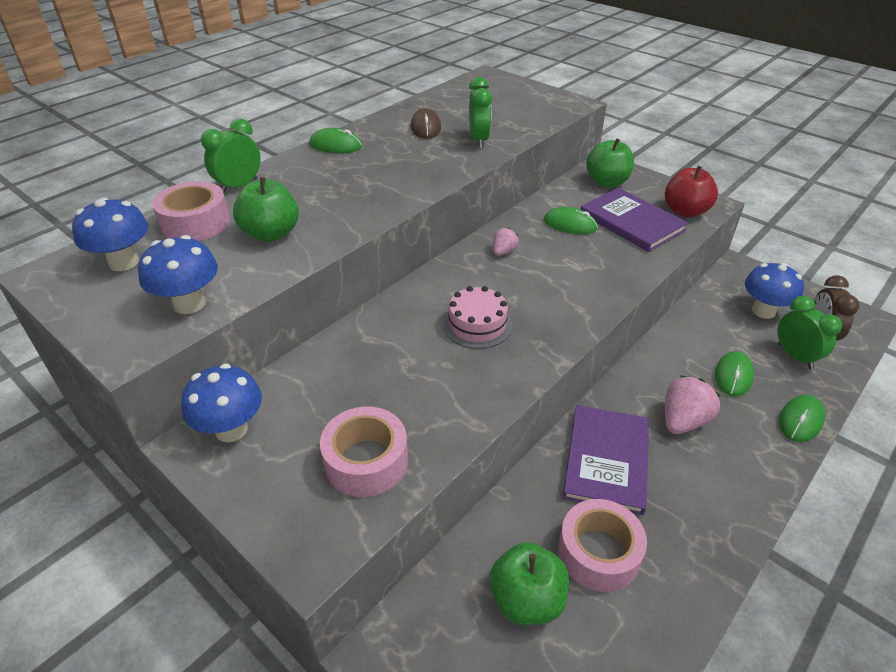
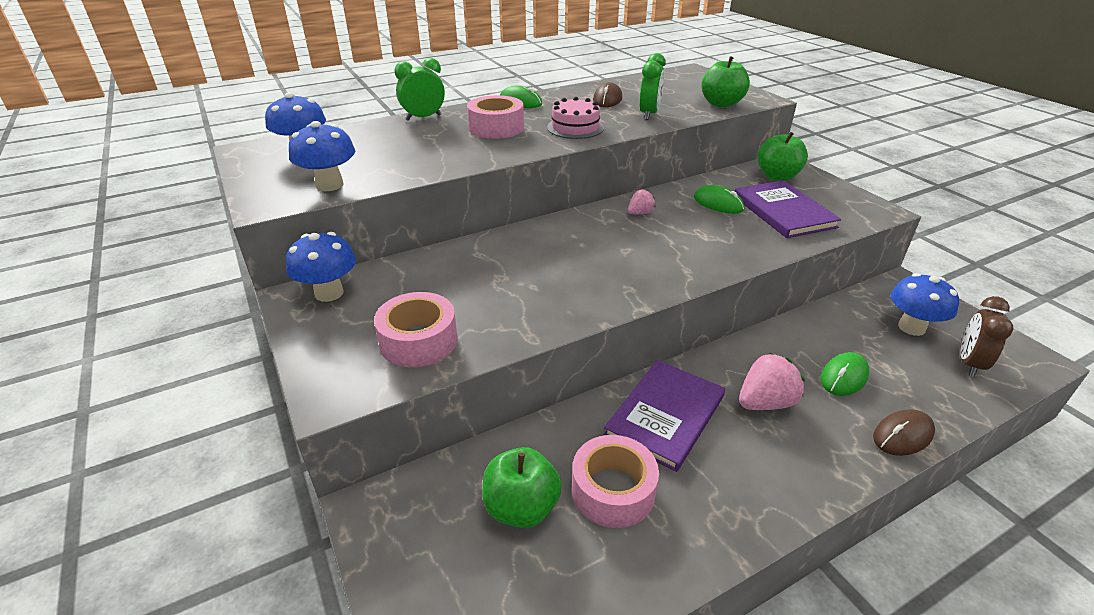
camera: 20 degrees right, 5 degrees down
pink tape [152,181,230,241] -> pink tape moved to [467,95,524,139]
green apple [233,177,299,242] -> green apple moved to [701,56,750,107]
pink cake [443,286,512,349] -> pink cake moved to [547,97,604,139]
red apple [665,166,718,217] -> none
green clock [778,296,842,369] -> none
green mouse [779,395,825,442] -> brown mouse [873,409,935,456]

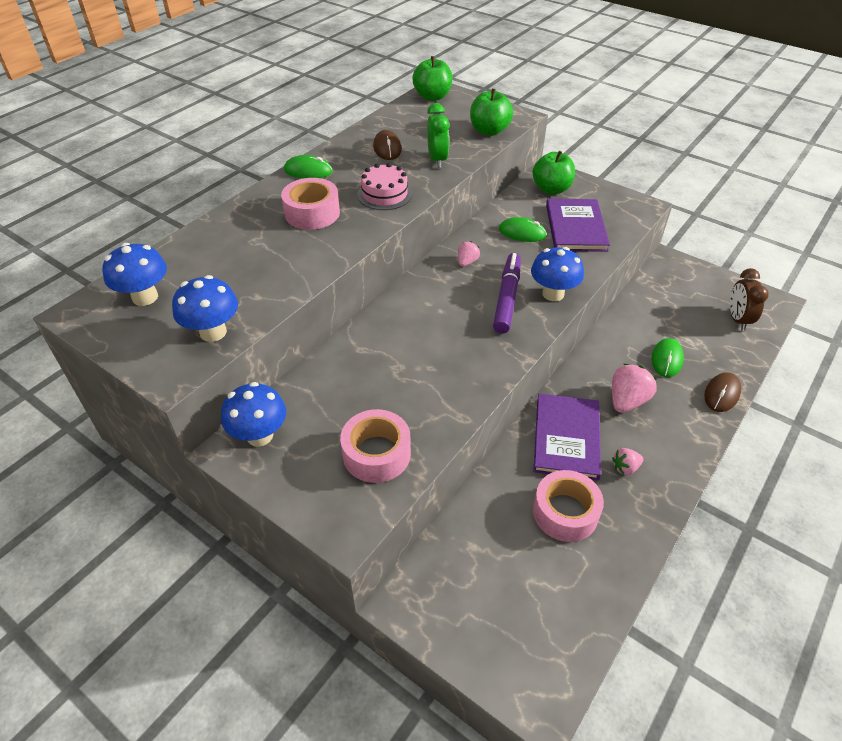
camera: 25 degrees left, 10 degrees up
green clock [394,58,445,121] -> none
green apple [482,447,562,528] -> green apple moved to [413,56,453,101]
purple book [735,180,841,238] -> purple book turned 45 degrees clockwise [546,199,610,252]
blue mushroom [891,273,959,336] -> blue mushroom moved to [531,247,584,301]
none -> purple marker [493,253,521,334]
none -> pink strawberry [612,448,643,475]

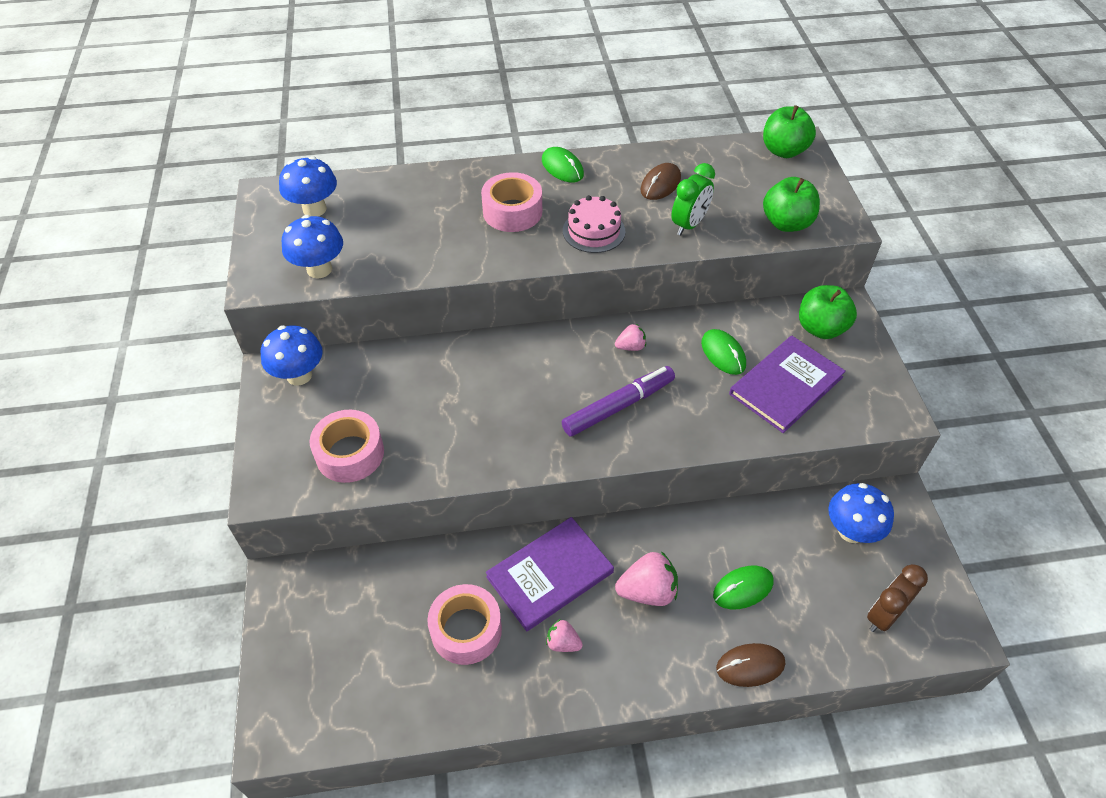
camera: 45 degrees right, 5 degrees up
blue mushroom [531,247,584,301] -> blue mushroom moved to [828,483,894,543]

